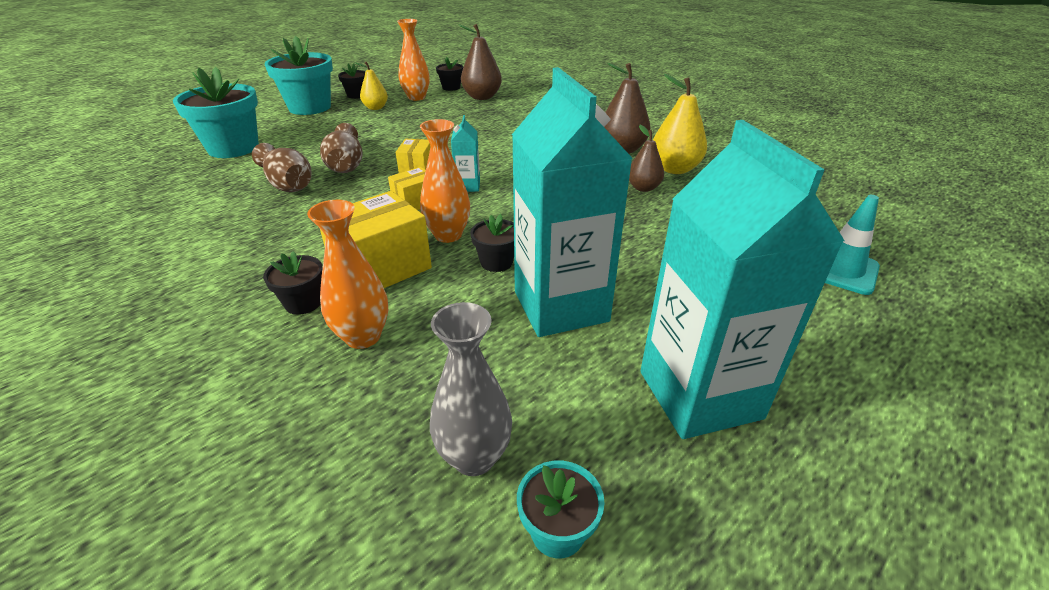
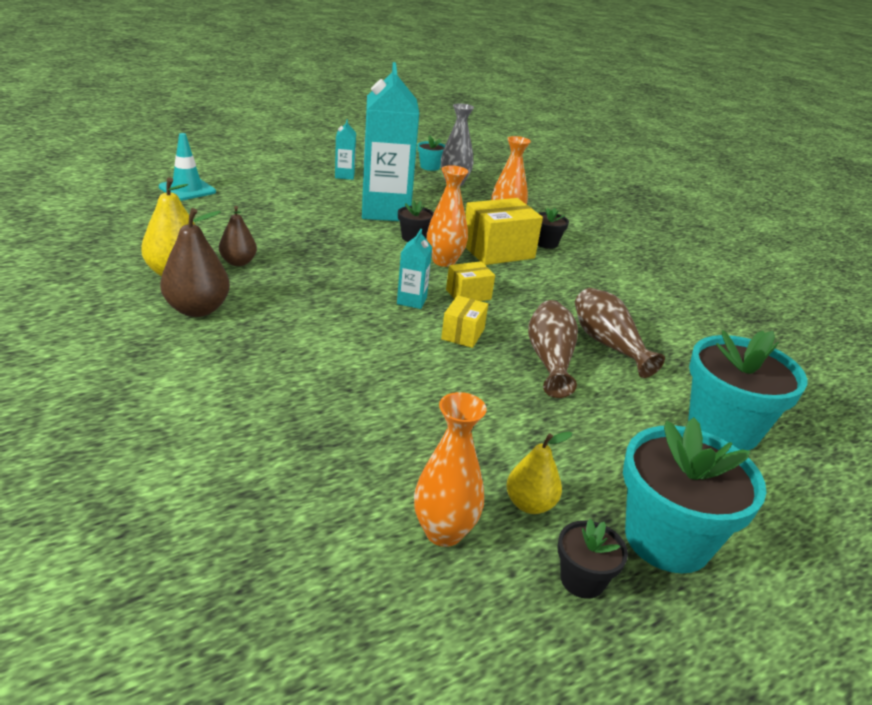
camera: 170 degrees left, 5 degrees down
black flower pot [436,57,463,91] -> none
brown pear [459,24,502,100] -> none
turquoise carton [641,120,845,439] -> turquoise carton [335,119,356,180], size x0.43

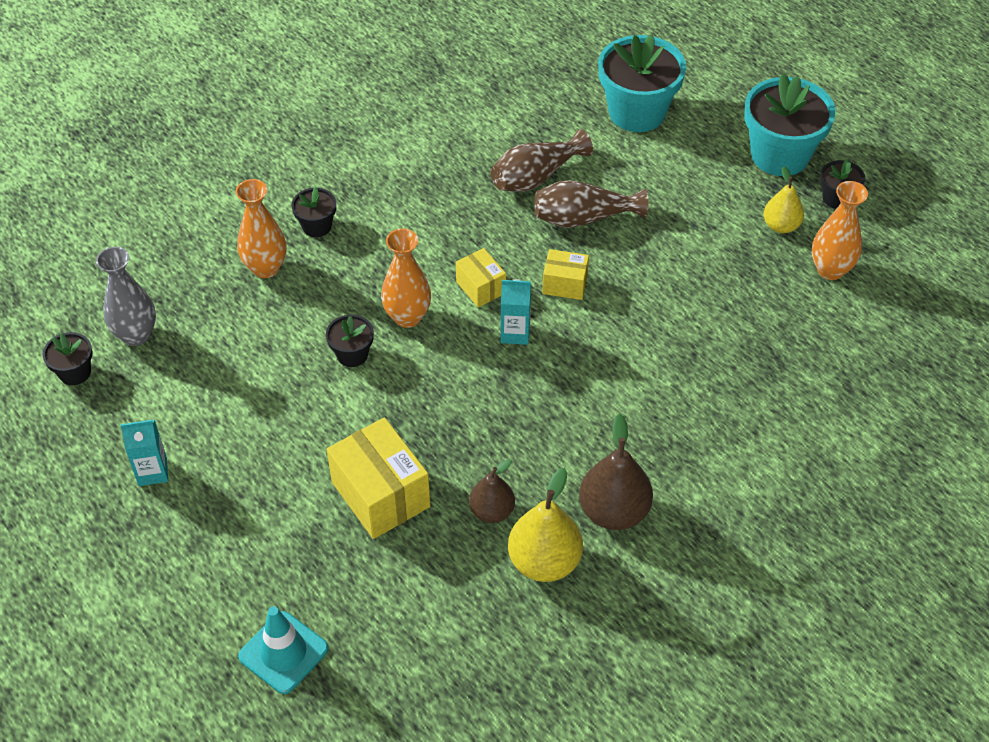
camera: 95 degrees left, 20 degrees up
turquoise carton [362,62,419,221] -> none
turquoise flower pot [417,135,445,171] -> black flower pot [43,332,92,385]
yellow box [465,198,543,265] -> yellow box moved to [326,417,430,539]

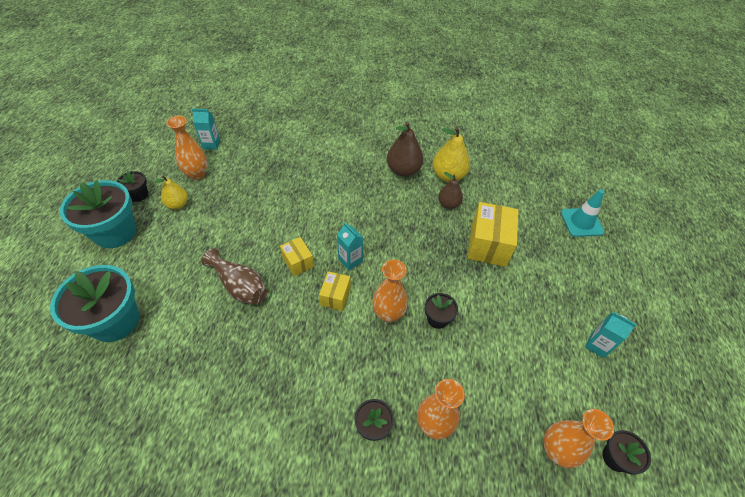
camera: 135 degrees left, 0 degrees up
grey vase [96,247,156,346] -> orange vase [543,409,614,468]
brown vase [491,129,593,192] -> none
none -> turquoise carton [192,109,220,150]

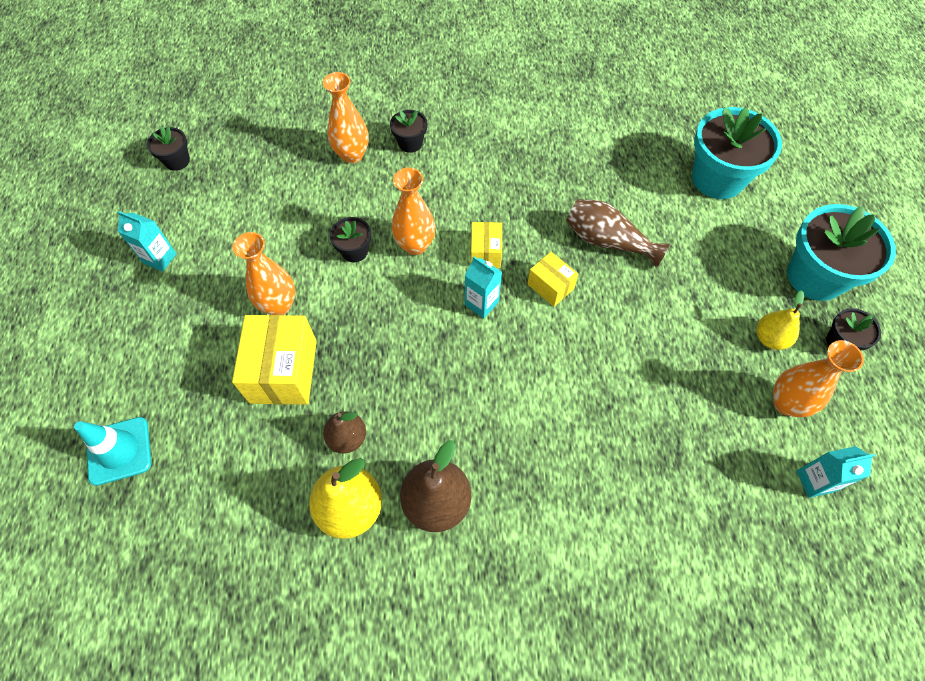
camera: 170 degrees right, 10 degrees up
orange vase [543,409,614,468] -> orange vase moved to [232,232,295,315]

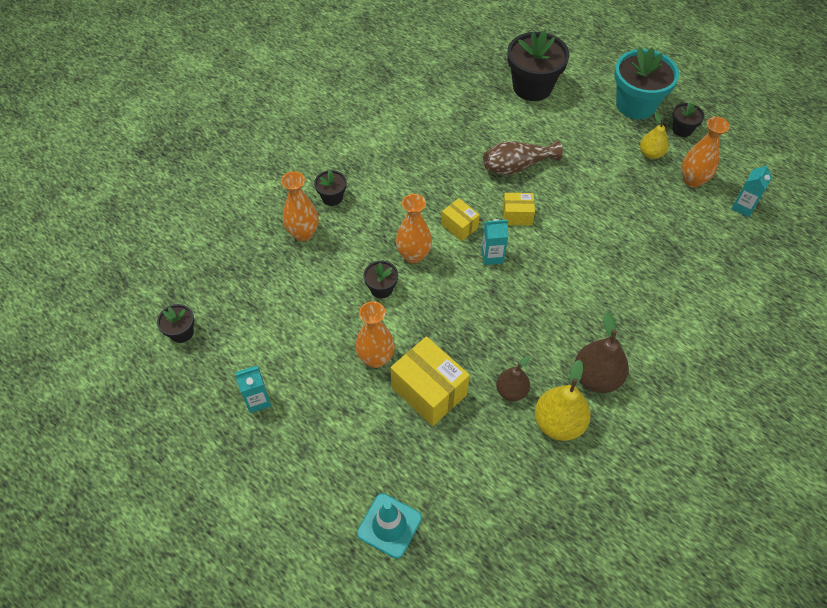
camera: 45 degrees left, 5 degrees down
turquoise flower pot [692,107,782,199] -> black flower pot [507,30,569,101]

